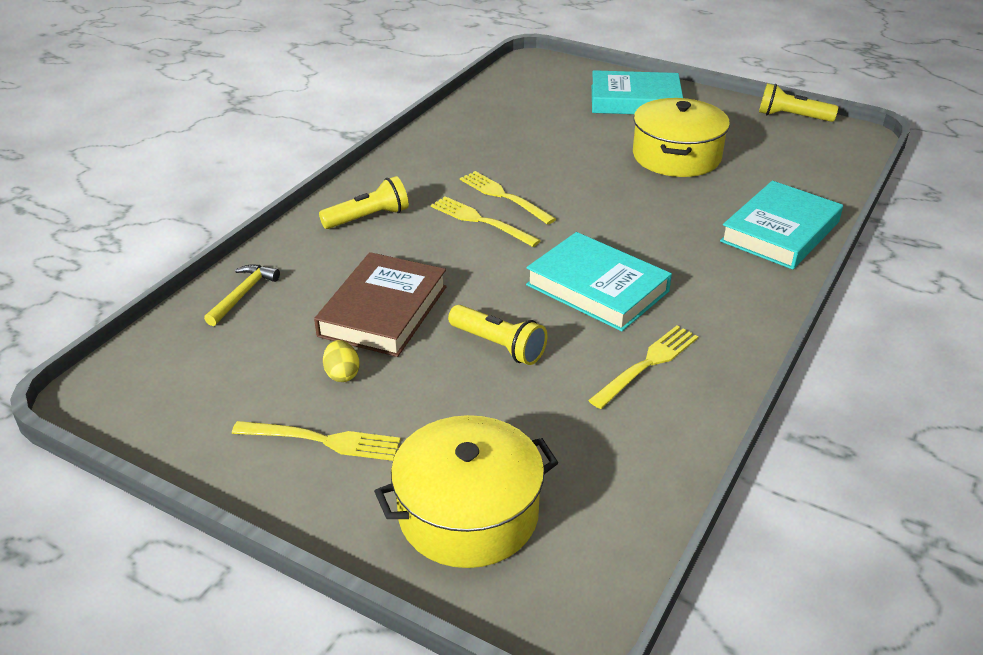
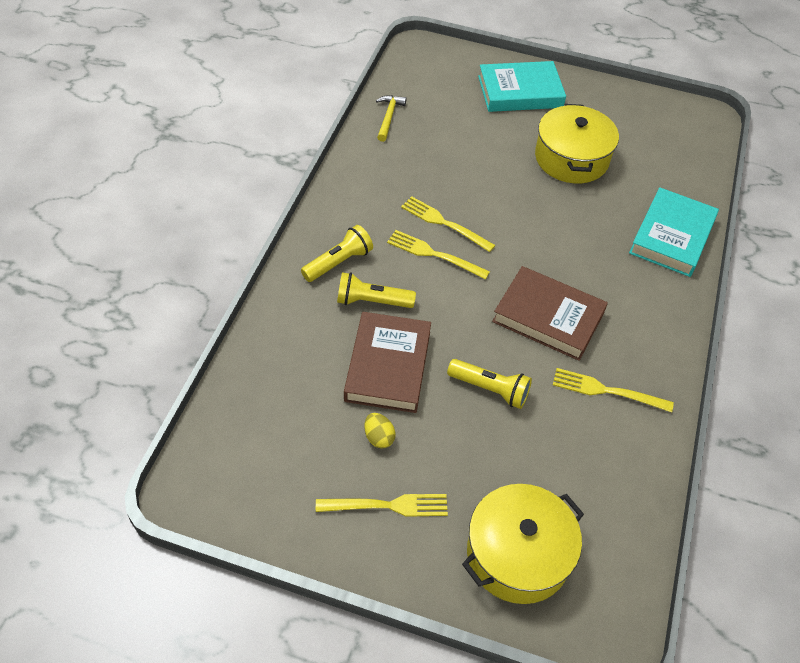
camera: 15 degrees left, 15 degrees up
yellow hammer [204,264,280,326] -> yellow hammer moved to [376,95,407,142]
turquoise book [526,232,672,331] -> brown book [492,266,608,361]
yellow fork [588,326,699,409] -> yellow fork turned 105 degrees counterclockwise [553,368,674,412]
yellow flashlight [759,83,838,122] -> yellow flashlight moved to [337,272,416,308]

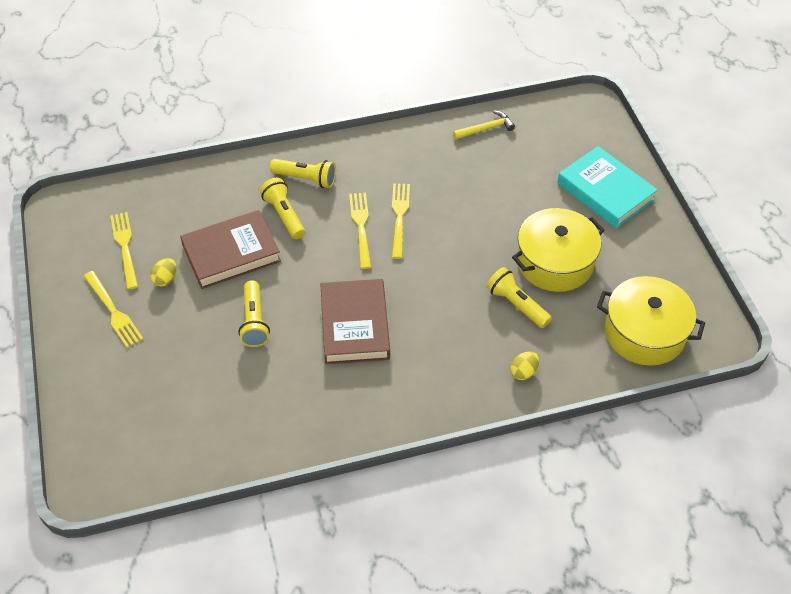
camera: 60 degrees right, 0 degrees up
yellow pot [462,484,584,604] -> yellow pot moved to [597,276,705,366]
yellow fork [553,368,674,412] -> yellow fork moved to [110,212,138,290]
turquoise book [629,187,719,277] -> yellow egg [510,351,539,380]
none -> yellow flashlight [486,267,552,328]

